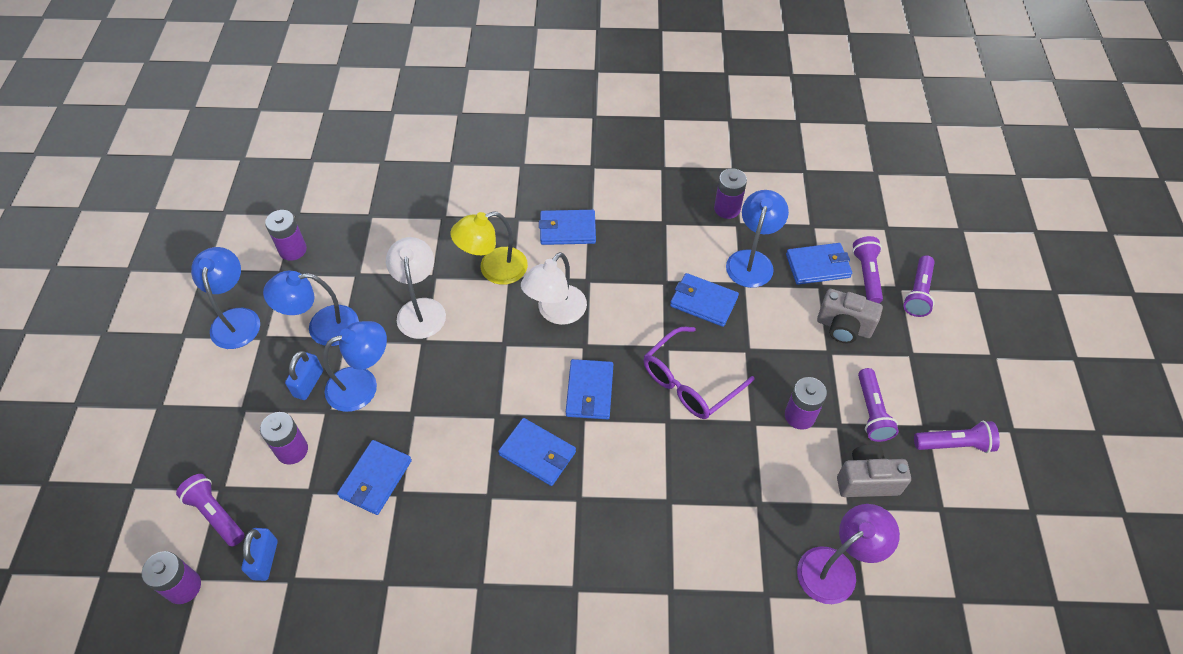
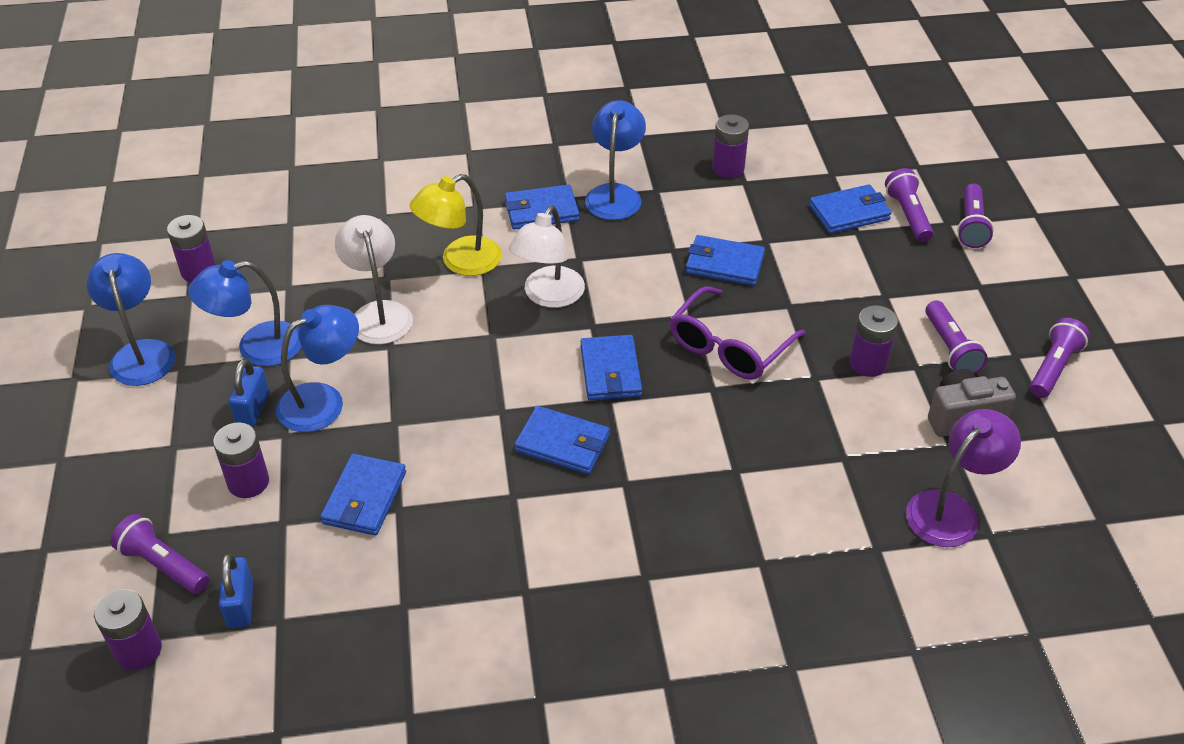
camera: 10 degrees left, 10 degrees down
blue lamp [726,190,789,288] -> blue lamp moved to [585,100,646,220]
grey camera [817,289,883,343] -> none
purple flashlight [914,421,1000,453] -> purple flashlight turned 45 degrees counterclockwise [1030,318,1090,398]

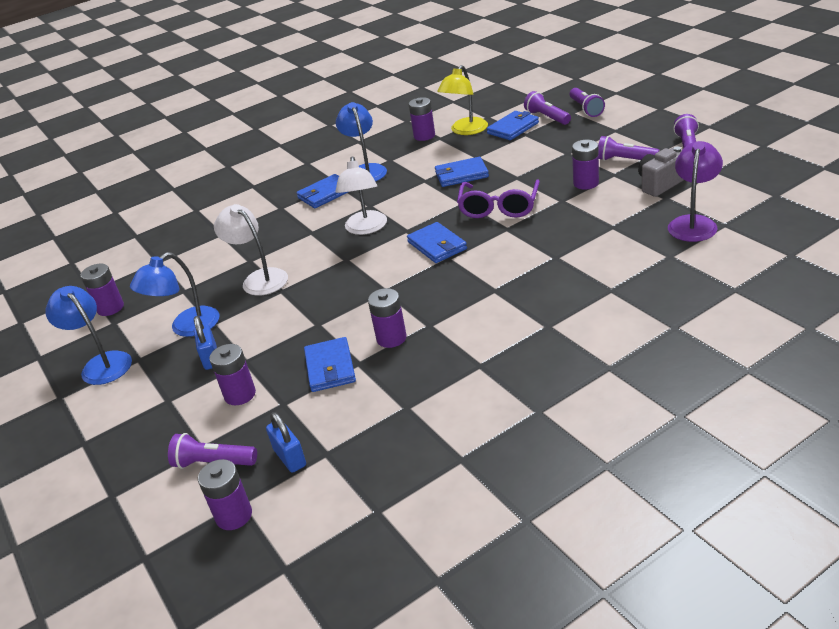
camera: 20 degrees left, 10 degrees down
blue lamp [276,305,359,432] -> none
yellow lamp [410,174,502,276] -> yellow lamp moved to [437,65,488,135]
blue wallet [514,406,610,474] -> none
purple flashlight [925,301,988,374] -> purple flashlight turned 150 degrees clockwise [598,136,660,161]
none -> purple battery [368,288,407,348]

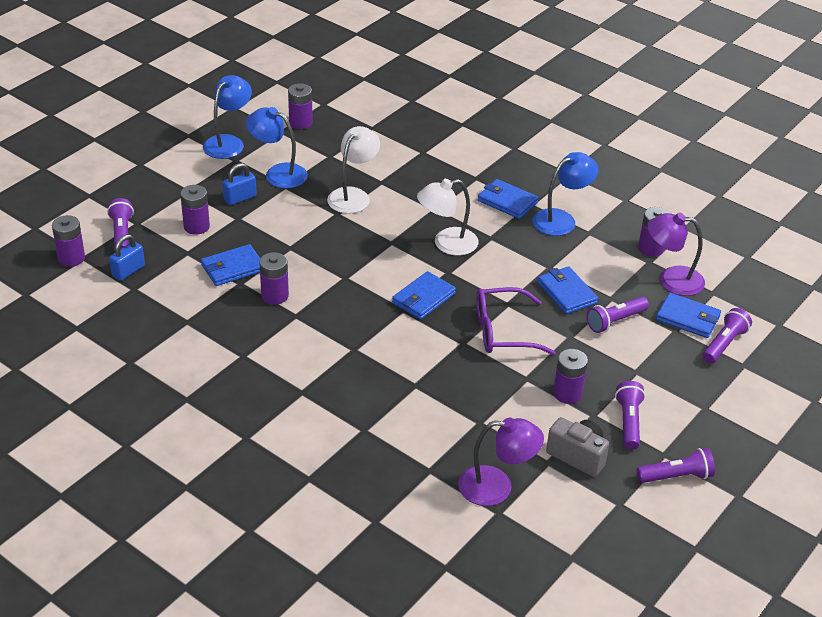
camera: 65 degrees right, 5 degrees up
yellow lamp [437,65,488,135] -> purple lamp [647,213,705,296]
purple flashlight [570,88,605,117] -> purple flashlight moved to [586,297,649,333]

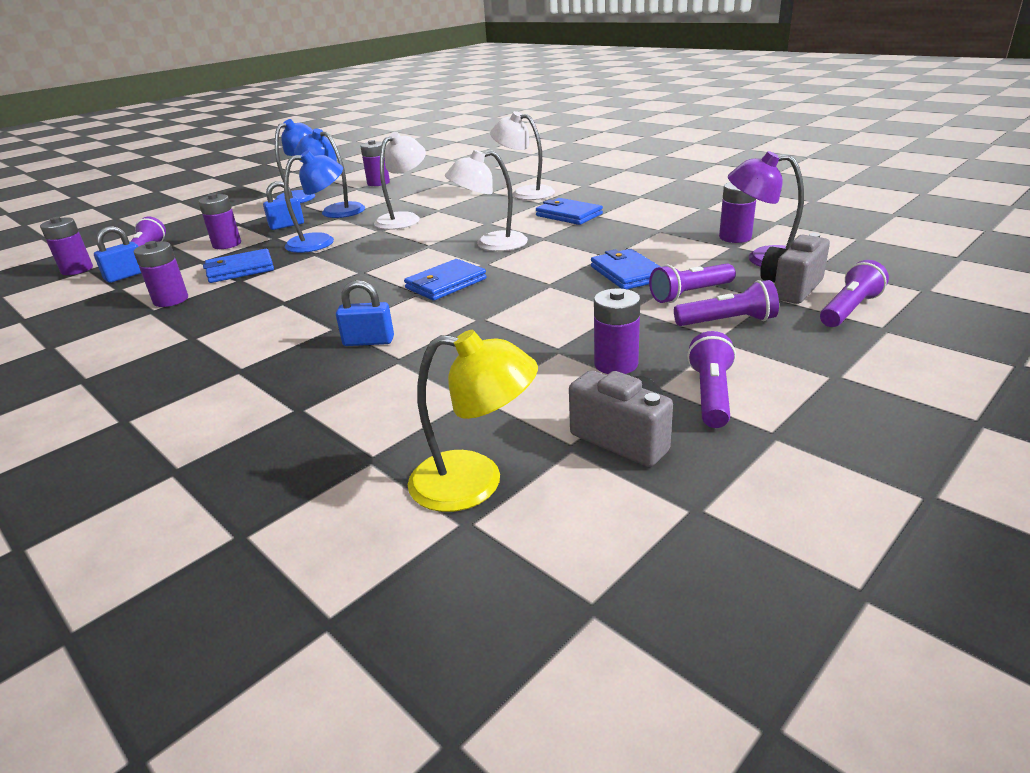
camera: 10 degrees right, 10 degrees down
purple battery [259,252,289,305] -> purple battery moved to [134,241,188,307]
purple lamp [458,418,544,506] -> yellow lamp [408,330,538,512]
purple glasses [476,287,556,355] -> none
blue lamp [532,152,598,236] -> blue lamp moved to [284,150,343,253]
purple flashlight [637,448,715,483] -> purple flashlight moved to [674,280,779,326]
blue wallet [656,293,721,338] -> grey camera [760,233,830,304]
none -> blue padlock [336,280,394,346]
none -> white lamp [490,111,555,200]

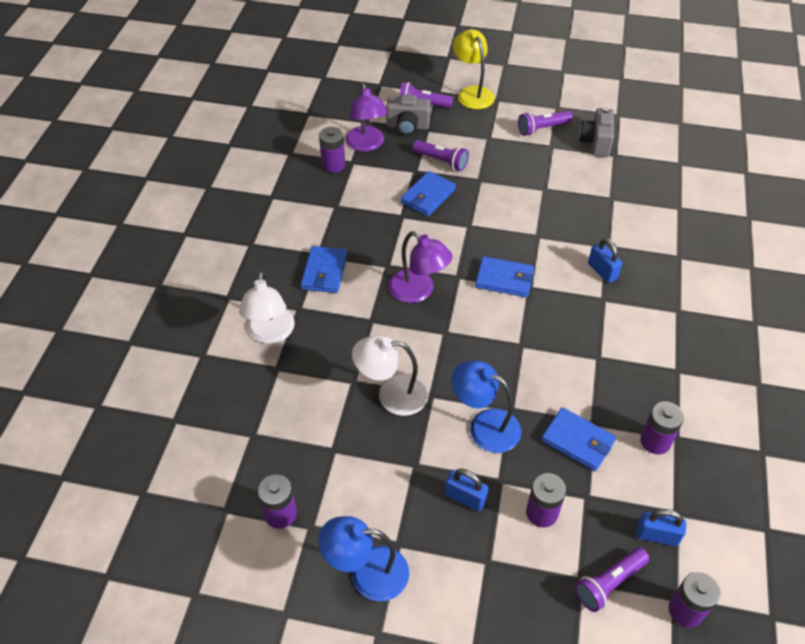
camera: 125 degrees left, 20 degrees up
blue lamp [294,128,365,218] -> none
yellow lamp [408,330,538,512] -> yellow lamp moved to [453,29,495,109]
white lamp [445,150,528,251] -> purple lamp [389,231,453,303]
purple battery [594,288,640,374] -> none
purple flashlight [674,280,779,326] -> none

